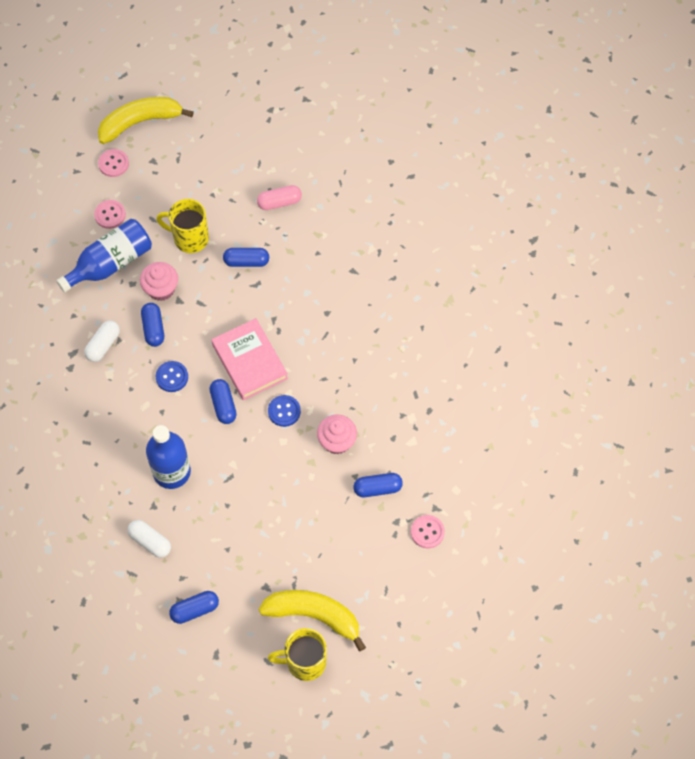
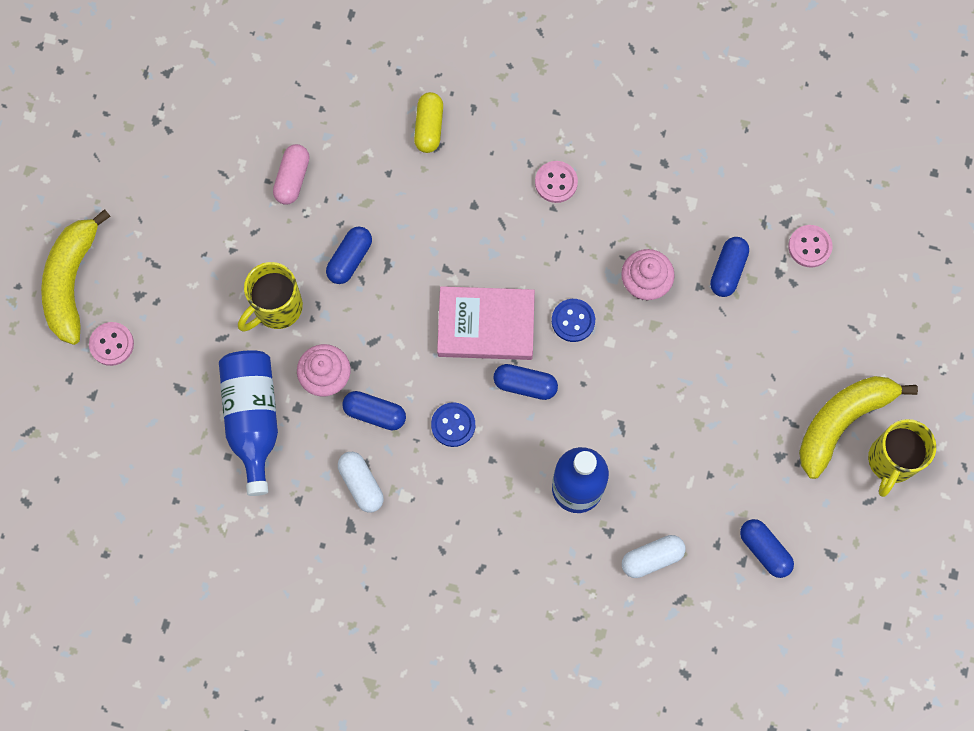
camera: 60 degrees left, 10 degrees up
pink button [94,200,126,229] -> pink button moved to [535,161,578,203]
blue capsule [169,591,219,624] -> blue capsule turned 45 degrees counterclockwise [740,519,794,578]
none -> yellow capsule [414,92,443,153]

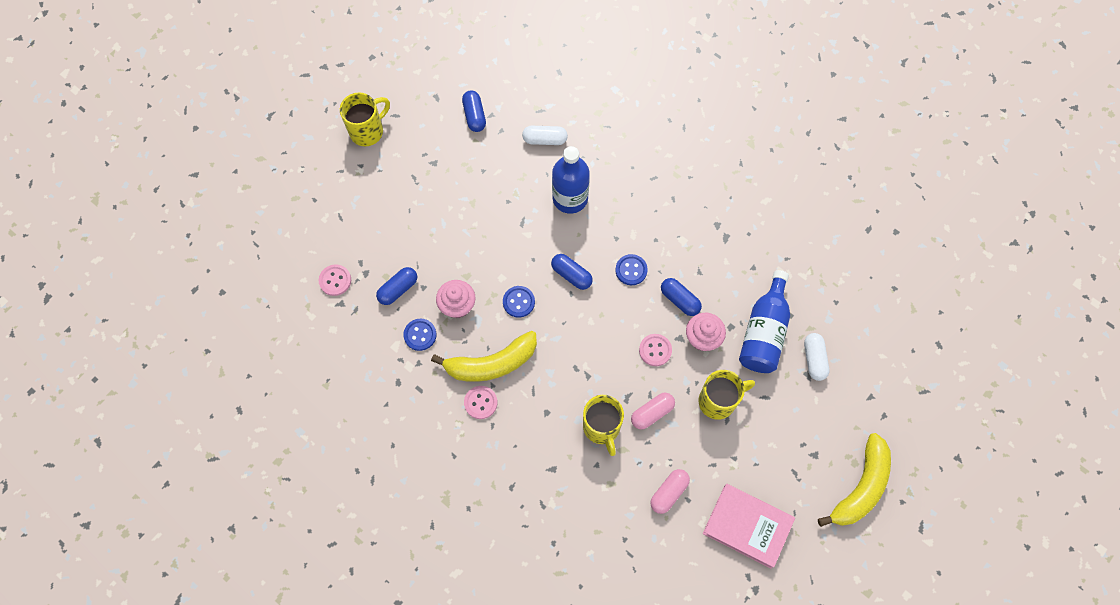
camera: 155 degrees left, 5 degrees down
pink button [89,322,134,366] -> pink button moved to [639,334,672,366]
blue capsule [326,226,372,284] -> pink capsule [631,393,675,430]
white capsule [338,452,384,513] -> white capsule moved to [804,333,829,381]
yellow capsule [414,92,443,153] -> none
pink book [437,286,535,360] -> pink book moved to [703,484,795,569]
yellow banana [799,376,918,479] -> yellow banana moved to [431,331,537,382]
none -> blue button [403,319,437,351]
none -> yellow mug [583,395,624,456]

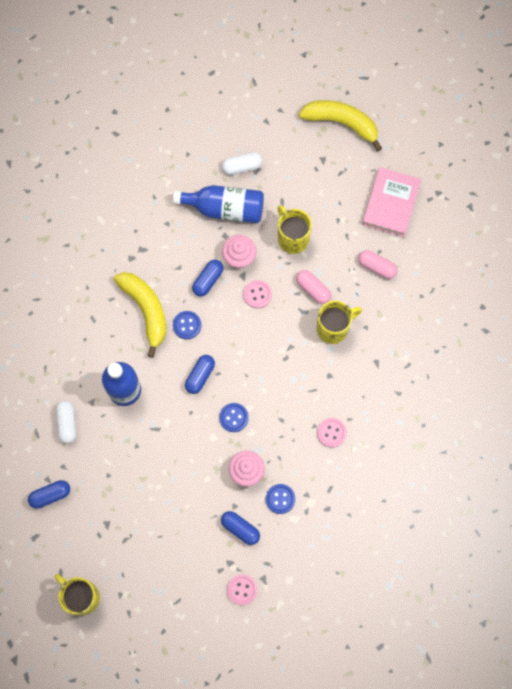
camera: 100 degrees left, 5 degrees up
yellow banana [431,331,537,382] -> yellow banana moved to [114,272,166,358]

